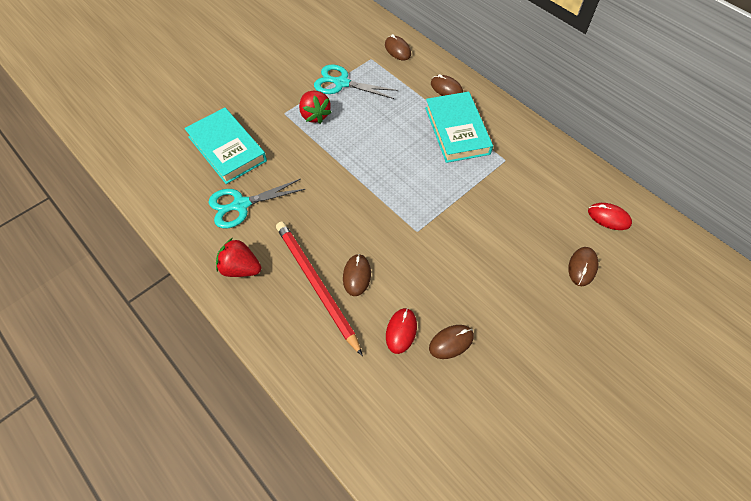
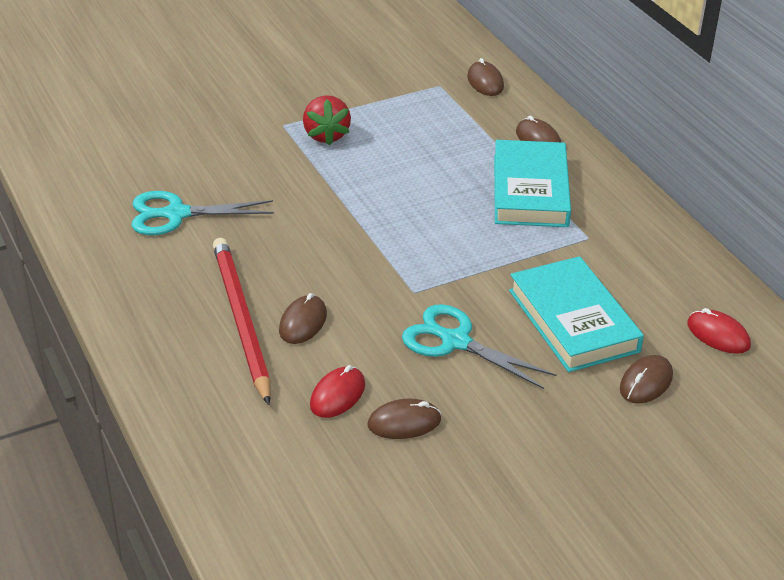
camera: 15 degrees right, 20 degrees down
turquoise book [184,107,267,184] -> turquoise book moved to [509,256,644,372]
red strawberry [216,238,261,277] -> none
turquoise scissors [314,64,398,99] -> turquoise scissors moved to [402,304,557,389]

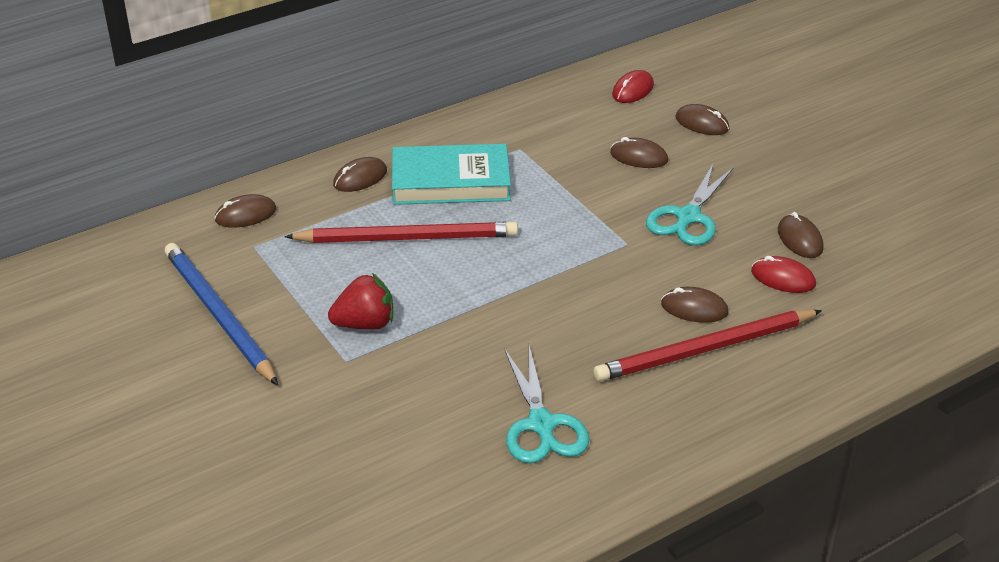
camera: 95 degrees left, 0 degrees up
turquoise book [509,256,644,372] -> brown mouse [610,137,668,168]
none -> blue pencil [165,243,278,385]
none -> red pencil [284,222,518,243]

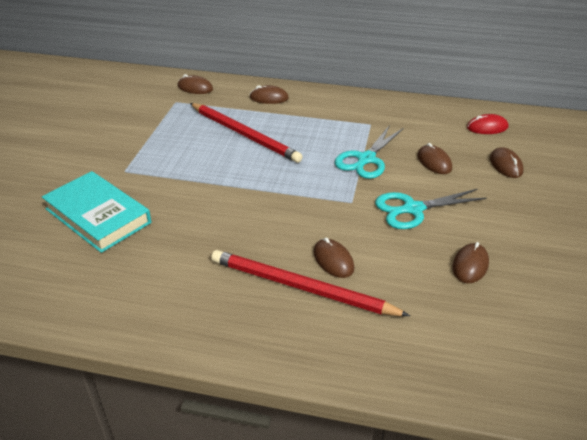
camera: 45 degrees right, 0 degrees up
blue pencil [165,243,278,385] -> none
red strawberry [328,273,393,330] -> none
turquoise book [392,144,511,205] -> turquoise book moved to [42,171,151,253]
turquoise scissors [504,346,589,463] -> turquoise scissors moved to [334,125,404,179]
red mouse [751,256,816,293] -> none

